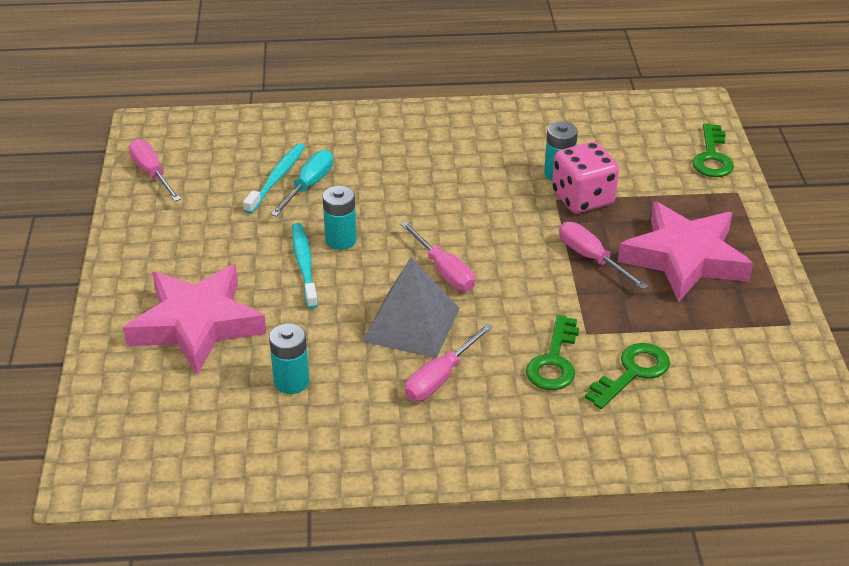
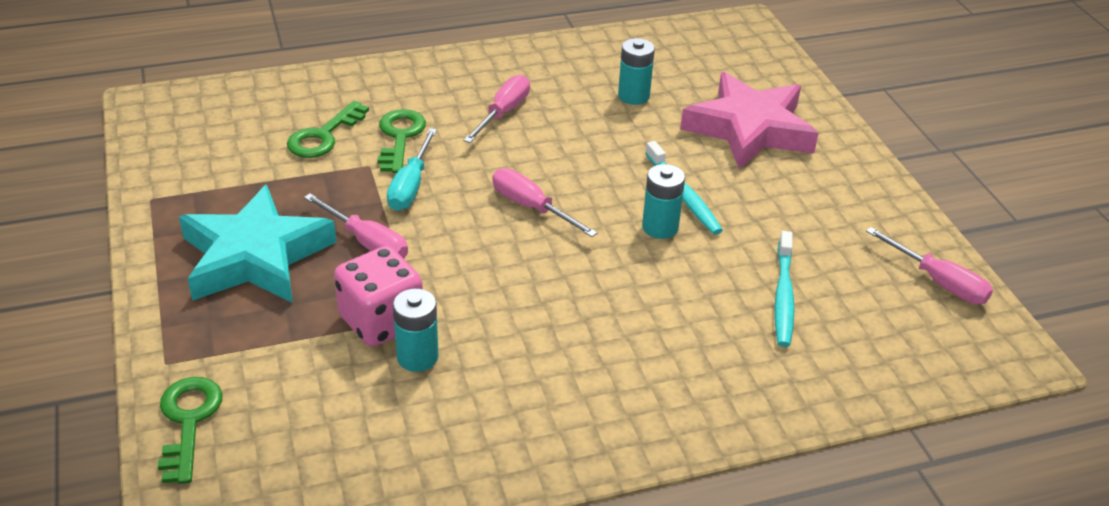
camera: 165 degrees right, 0 degrees up
turquoise screwdriver [271,150,333,217] -> turquoise screwdriver moved to [387,128,437,211]
grey pyramid [362,257,460,358] -> none
pink star [618,201,753,302] -> turquoise star [179,185,337,303]

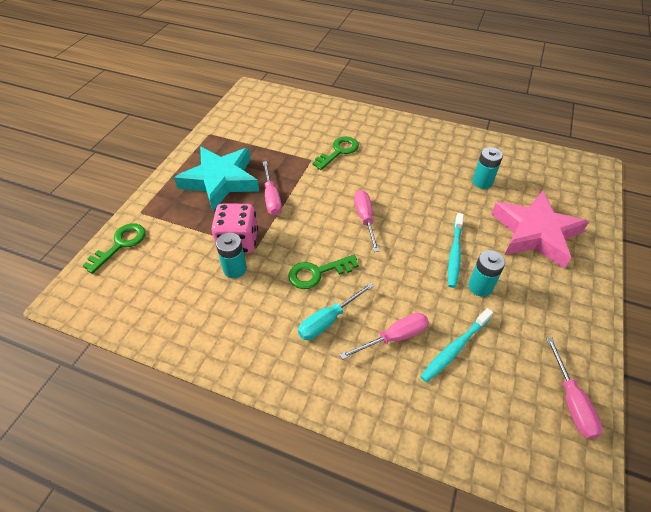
camera: 40 degrees right, 10 degrees up
green key [287,101,369,158] -> green key moved to [288,255,359,289]
turquoise screwdriver [387,128,437,211] -> turquoise screwdriver moved to [298,283,374,340]
pink screwdriver [464,75,530,143] -> pink screwdriver moved to [340,313,429,360]
turquoise battery [642,164,685,239] -> turquoise battery moved to [468,250,505,297]

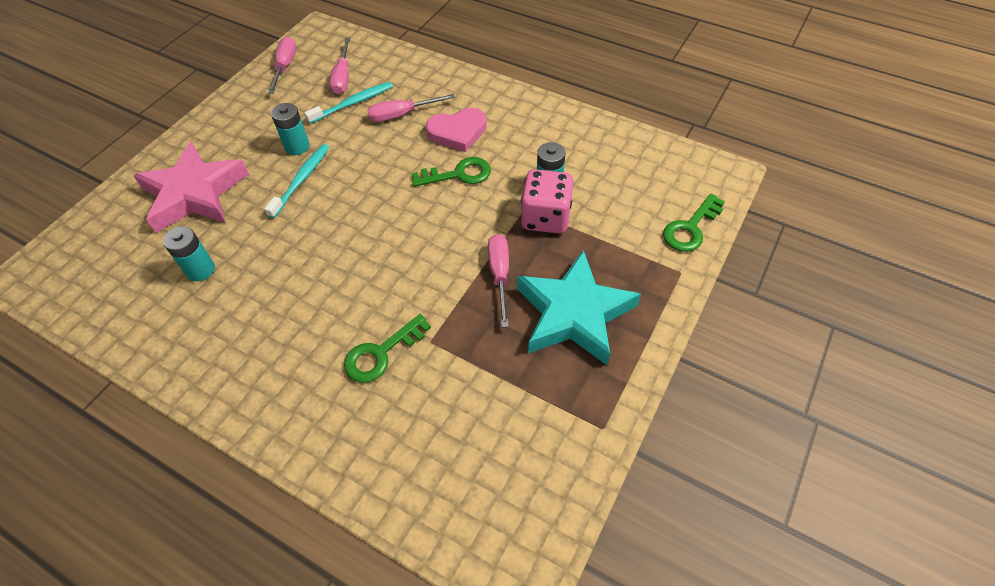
camera: 170 degrees left, 5 degrees up
turquoise screwdriver [298,283,374,340] -> pink heart [426,108,487,152]
pink screwdriver [354,190,379,252] -> pink screwdriver moved to [330,38,350,94]

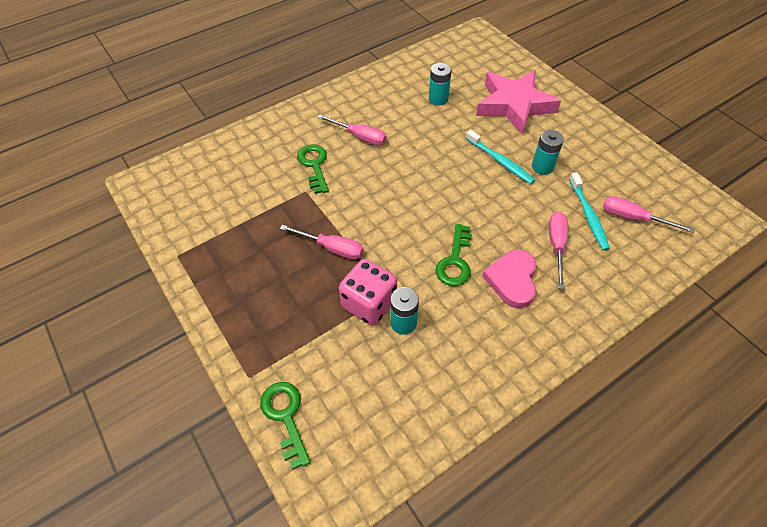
camera: 115 degrees right, 0 degrees up
pink screwdriver [268,37,296,94] -> pink screwdriver moved to [317,114,387,146]
turquoise star [517,250,641,365] -> none

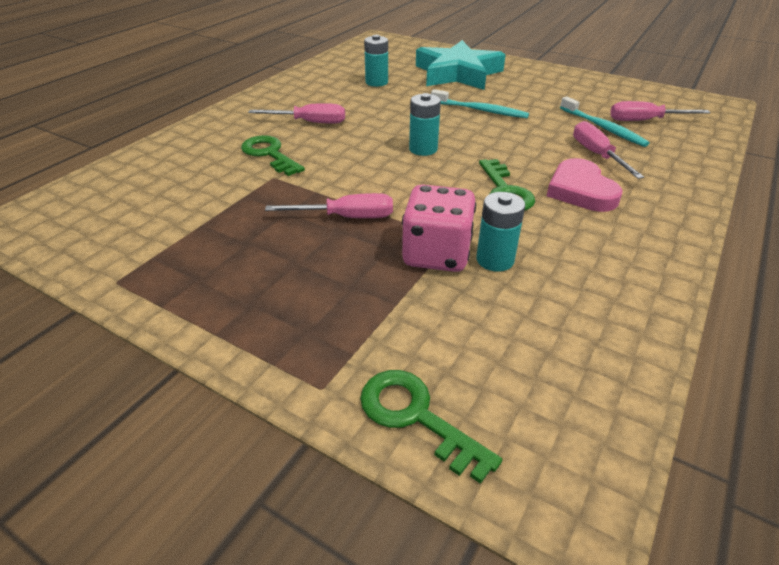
camera: 25 degrees left, 15 degrees down
pink star [476,70,561,134] -> turquoise star [416,40,506,90]
turquoise battery [532,130,564,175] -> turquoise battery moved to [409,93,441,156]

